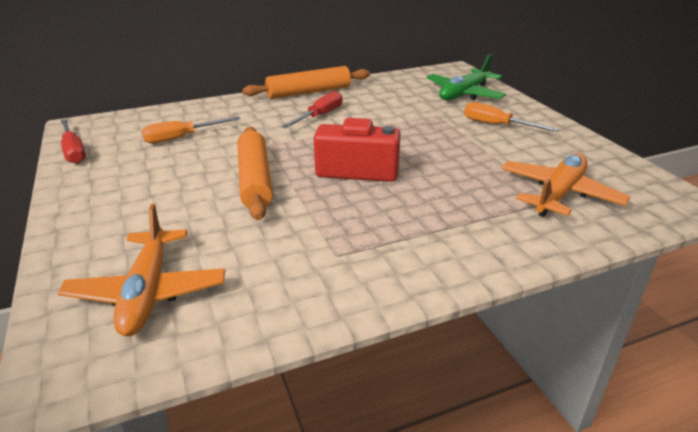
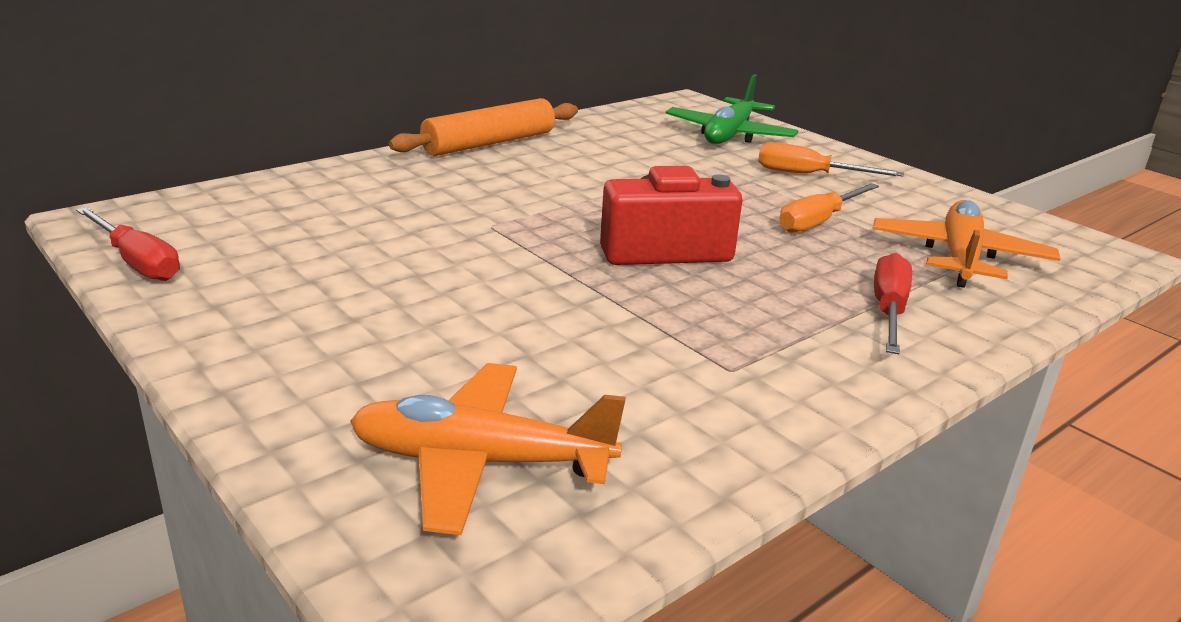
camera: 20 degrees left, 5 degrees down
orange plane [57,204,226,336] -> orange plane turned 120 degrees clockwise [350,363,626,535]
orange screwdriver [142,116,240,143] -> orange screwdriver moved to [779,183,879,233]
orange rolling pin [237,127,273,220] -> none
red screwdriver [281,91,342,128] -> red screwdriver moved to [874,253,912,354]

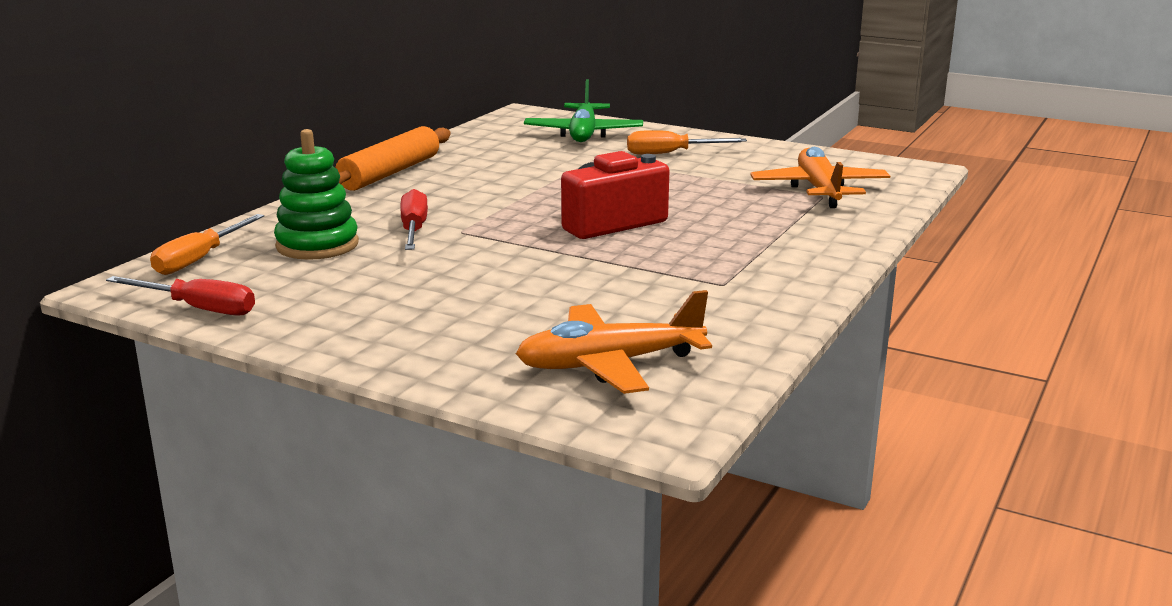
camera: 20 degrees left, 5 degrees down
orange screwdriver [779,183,879,233] -> orange screwdriver moved to [150,214,264,275]
red screwdriver [874,253,912,354] -> red screwdriver moved to [400,189,428,250]
none -> green stacking toy [274,129,359,260]

